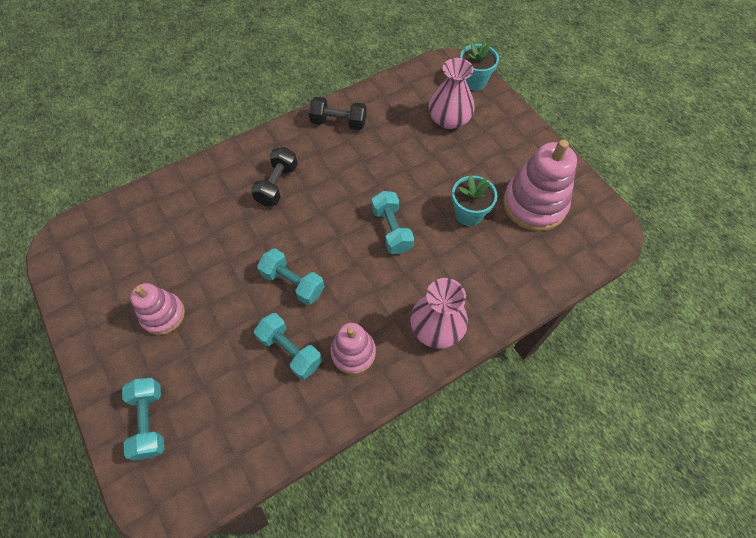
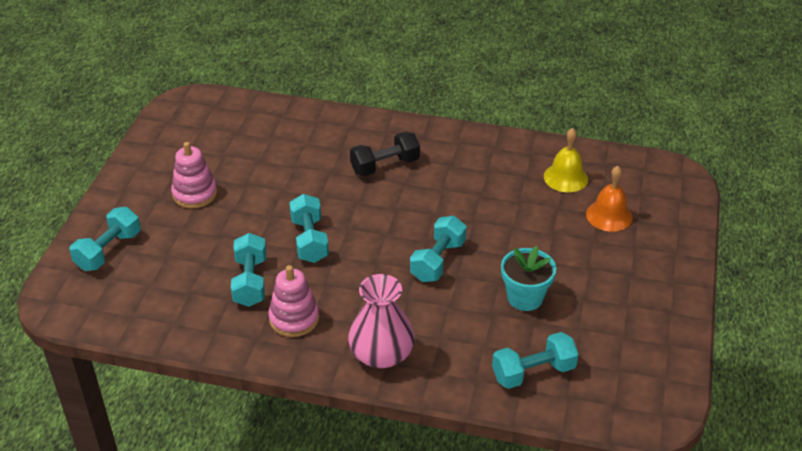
camera: 45 degrees right, 20 degrees down
black dumbbell [308,97,367,130] -> none
pink vase [428,58,475,129] -> orange bell [586,166,633,232]
turquoise flower pot [460,42,499,91] -> none
pink stacking toy [503,140,577,231] -> none
none -> turquoise dumbbell [492,332,579,389]
none -> yellow bell [544,128,588,192]

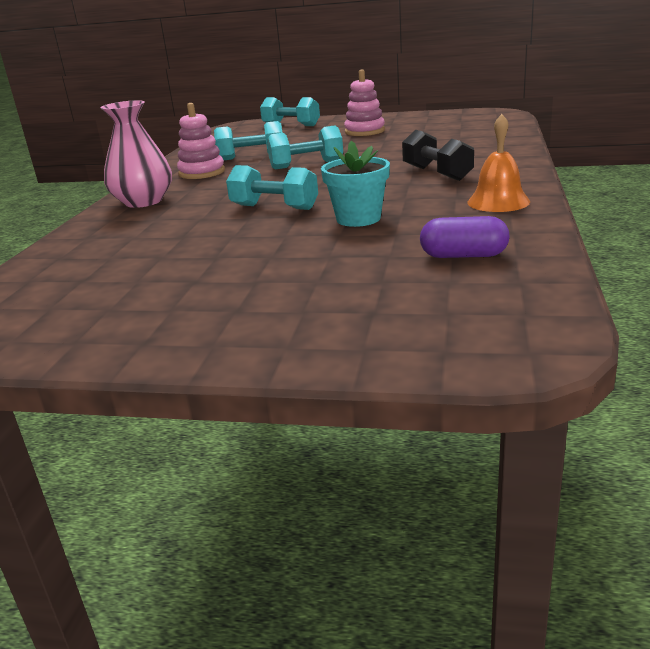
camera: 90 degrees right, 15 degrees down
turquoise dumbbell [492,332,579,389] -> none
turquoise flower pot [501,246,556,311] -> turquoise flower pot moved to [321,141,390,227]
yellow bell [544,128,588,192] -> purple capsule [420,216,510,258]
orange bell [586,166,633,232] -> orange bell moved to [467,114,530,212]

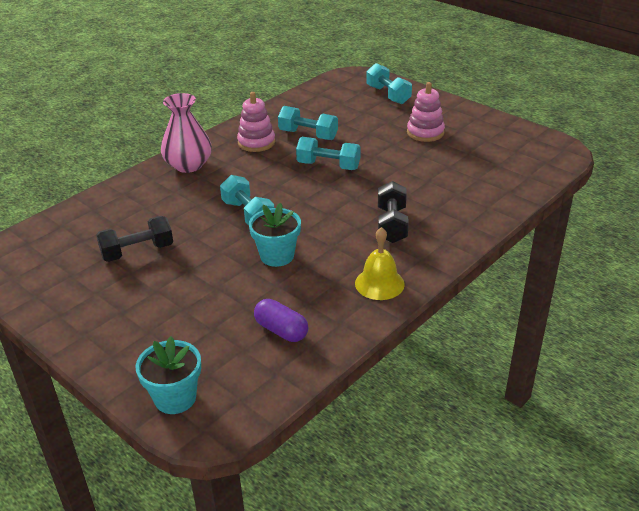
camera: 30 degrees right, 10 degrees up
orange bell [467,114,530,212] -> yellow bell [355,227,405,300]
none -> black dumbbell [96,216,173,262]
none -> turquoise flower pot [136,336,201,414]

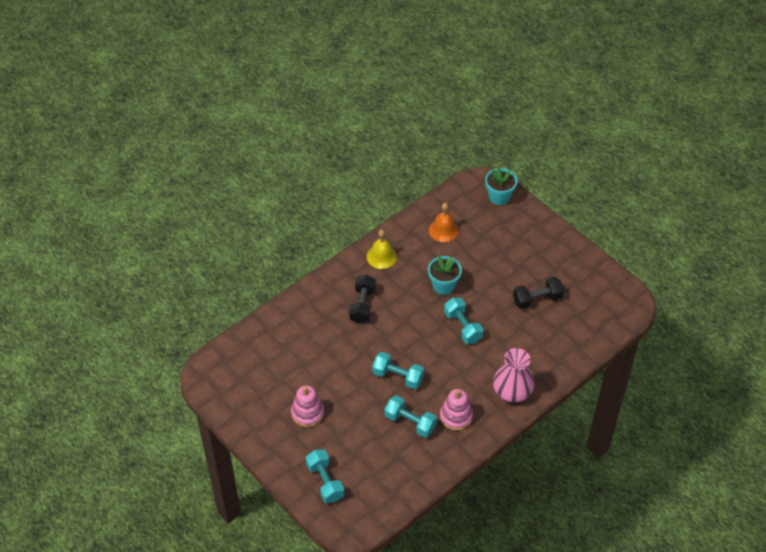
camera: 175 degrees left, 15 degrees up
purple capsule [254,299,308,342] -> orange bell [429,203,459,242]

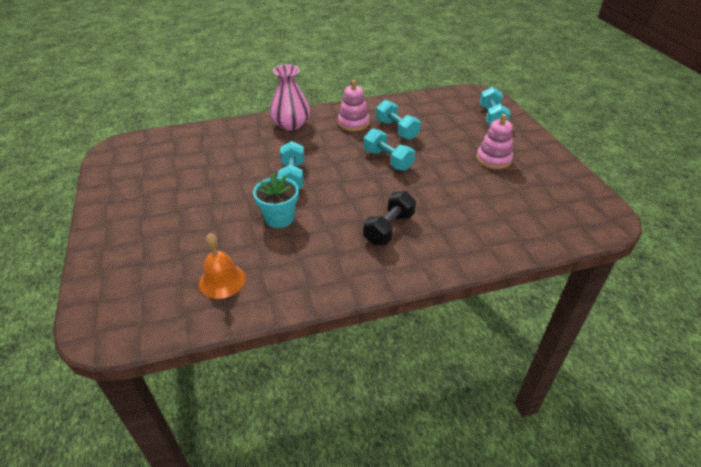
camera: 155 degrees left, 10 degrees down
yellow bell [367,230,397,269] -> none
turquoise flower pot [485,167,517,205] -> none
black dumbbell [513,277,564,309] -> none

